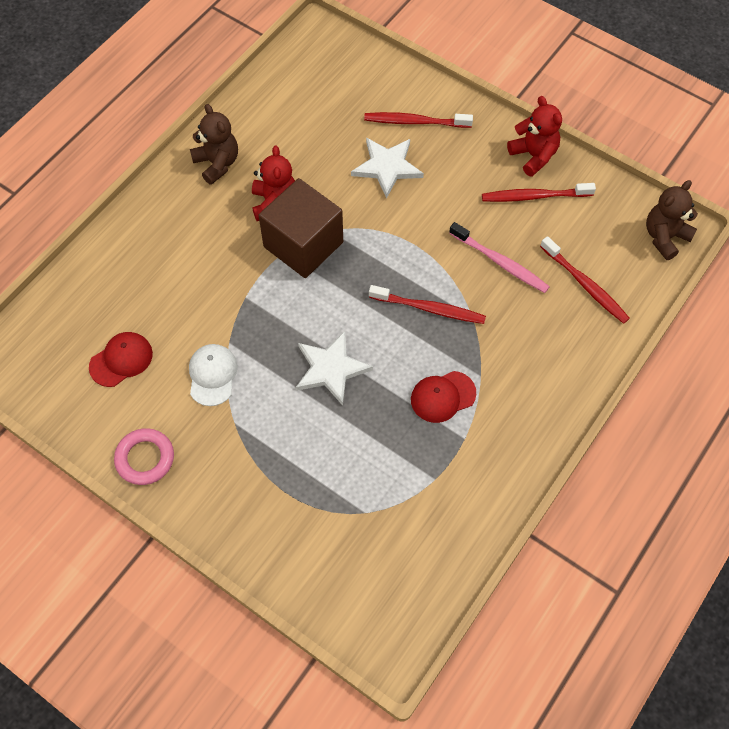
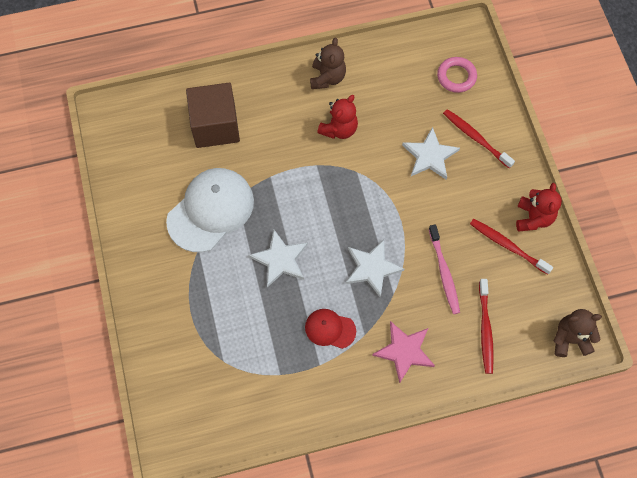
camera: 40 degrees right, 5 degrees up
red cap [89,332,153,387] -> none
pink ring [114,428,174,485] -> pink ring moved to [437,57,477,93]
white cap [189,344,238,406] -> white cap [166,168,254,252], size x1.94
brown cube [258,178,343,278] -> brown cube moved to [186,83,240,148]
red toothbrush [369,285,486,324] -> white star [345,239,404,298]
none -> pink star [372,321,435,383]

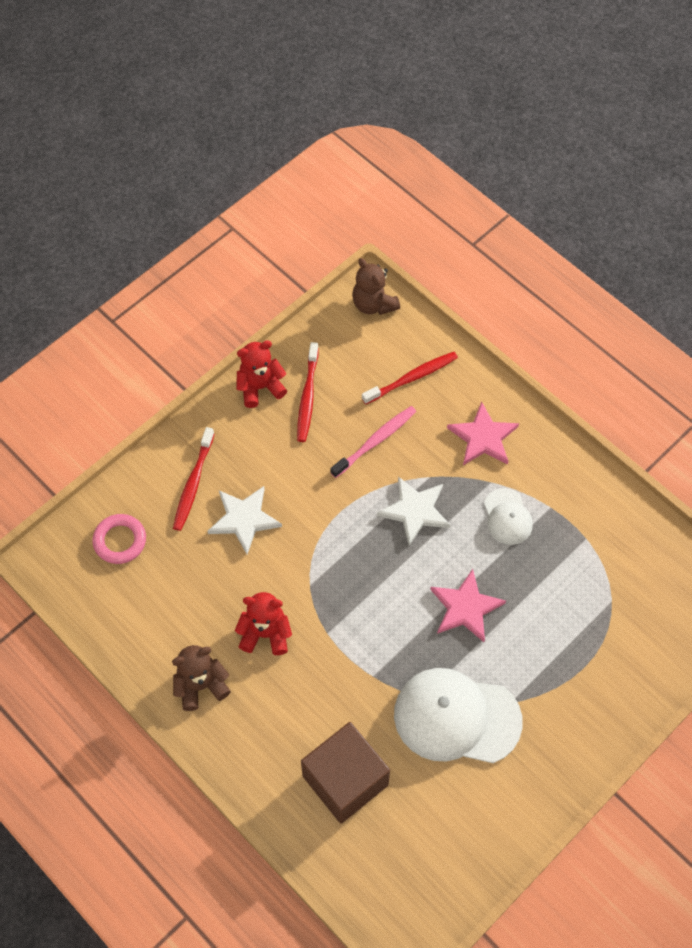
camera: 120 degrees left, 5 degrees down
white star [249,230,308,287] -> pink star [430,569,506,642]
red cap [305,309,356,349] -> white cap [484,488,533,545]

